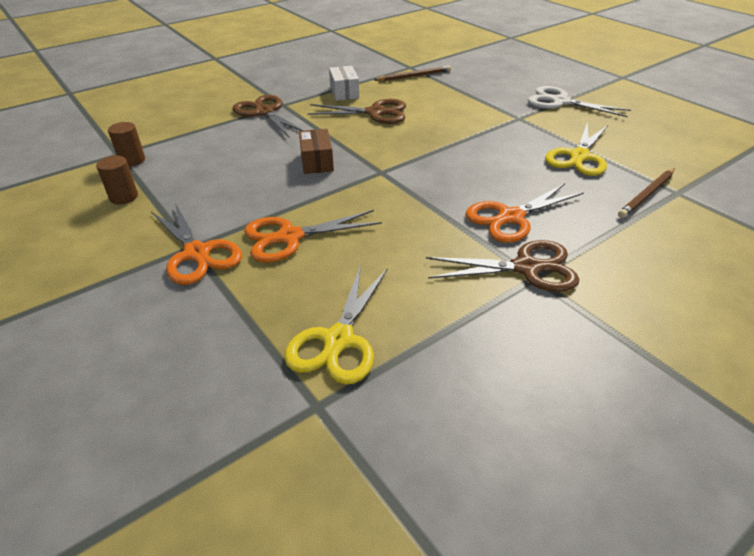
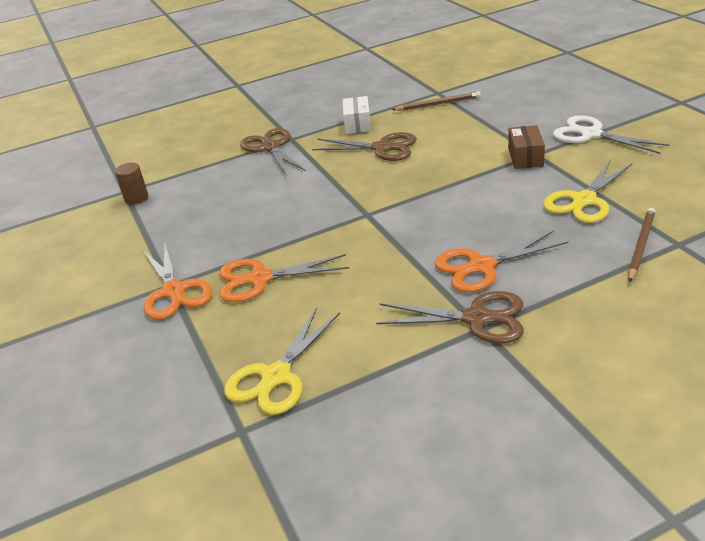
camera: 15 degrees right, 5 degrees down
brown cylinder [96,156,138,204] -> none
brown box [299,129,334,174] -> brown box moved to [508,125,545,169]
brown pencil [618,168,675,218] -> brown pencil turned 150 degrees clockwise [628,208,655,282]

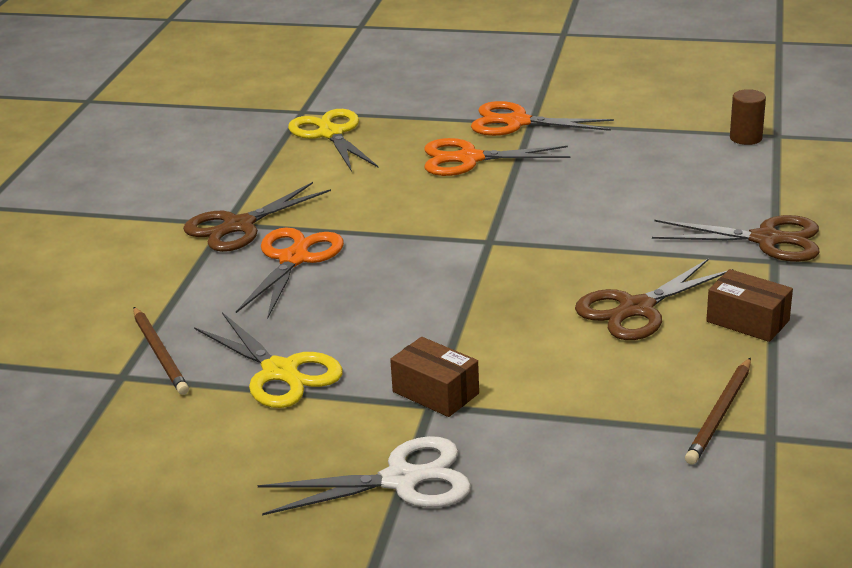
camera: 125 degrees right, 5 degrees down
orange scissors [220,254,349,302] -> orange scissors turned 120 degrees counterclockwise [424,138,570,176]
white box [343,96,371,134] -> brown box [706,269,793,342]
yellow scissors [543,159,632,223] -> yellow scissors turned 150 degrees clockwise [194,312,343,408]

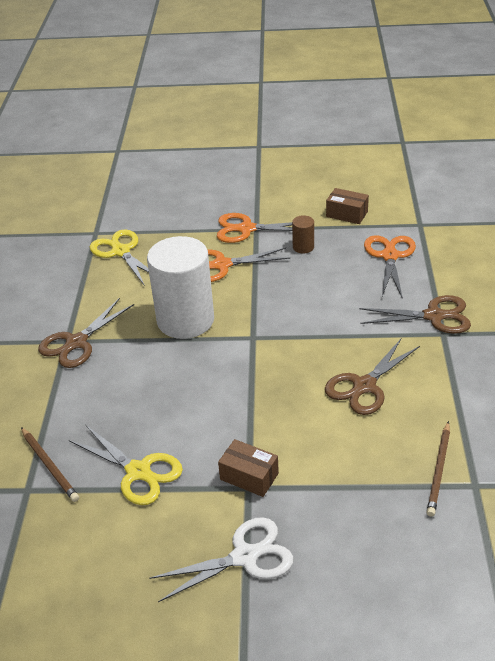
camera: 10 degrees left, 10 degrees up
orange scissors [236,227,344,318] -> orange scissors moved to [364,235,416,299]
brown box [706,269,793,342] -> brown box moved to [326,188,369,224]
brown cylinder [730,89,766,145] -> brown cylinder moved to [292,215,314,253]
none -> white cylinder [147,236,214,339]

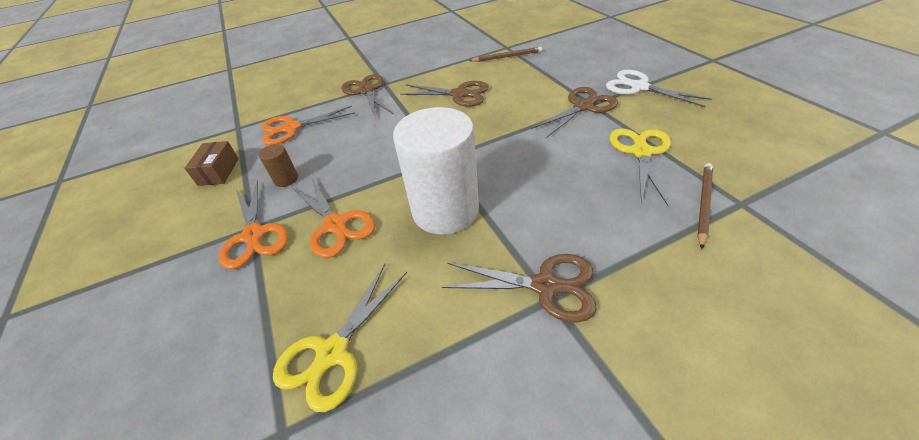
camera: 115 degrees left, 5 degrees up
brown box [218,439,279,497] -> brown scissors [531,87,618,138]

